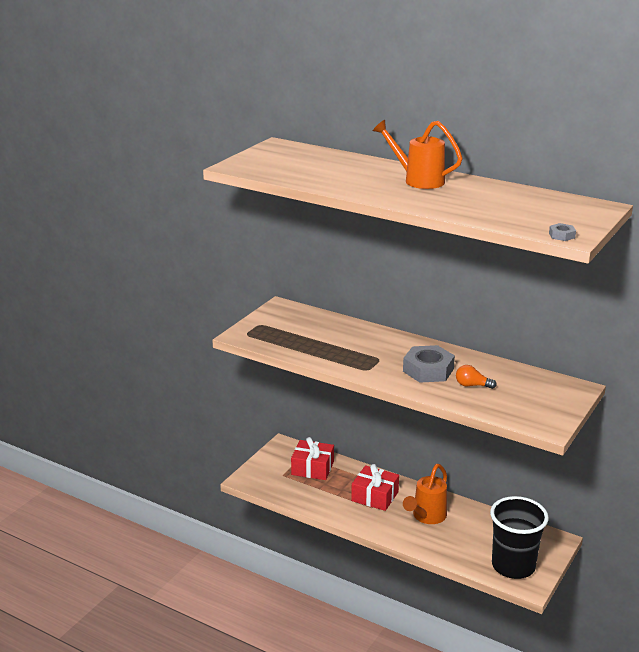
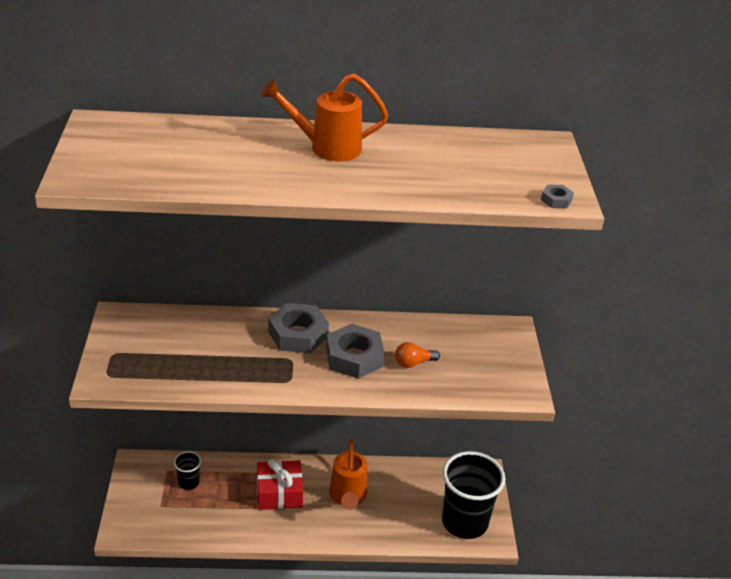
camera: 35 degrees left, 10 degrees up
red gift [291,437,334,480] -> black cup [174,451,201,490]
none -> grey nut [268,303,329,353]

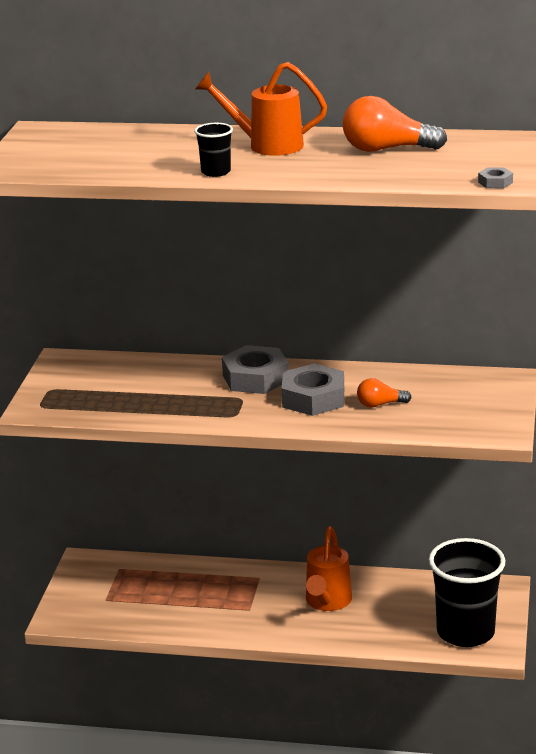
camera: 15 degrees right, 10 degrees down
black cup [174,451,201,490] -> black cup moved to [194,123,233,177]
red gift [257,459,303,510] -> none
none -> orange light bulb [343,96,447,152]

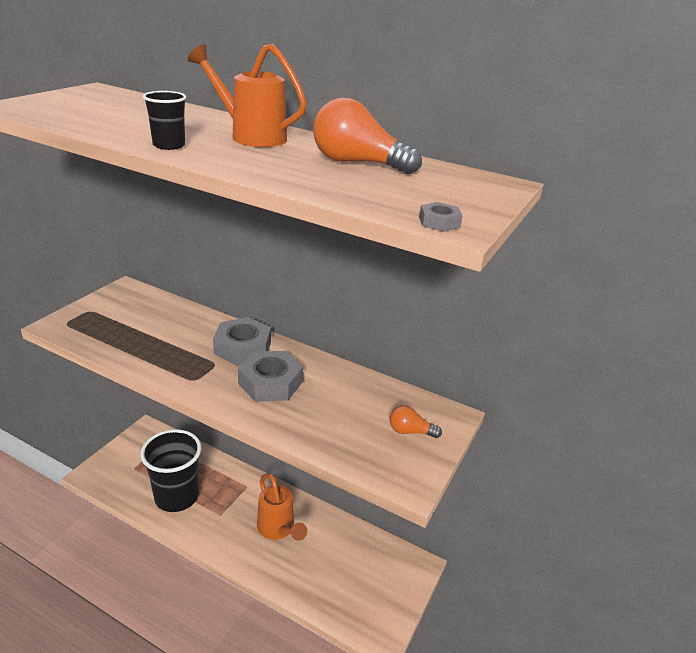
camera: 15 degrees right, 5 degrees up
orange watering can [306,526,352,611] -> orange watering can turned 60 degrees counterclockwise [257,473,307,541]
orange light bulb [357,378,412,408] -> orange light bulb moved to [390,405,442,438]
black cup [428,538,506,647] -> black cup moved to [140,429,201,512]

